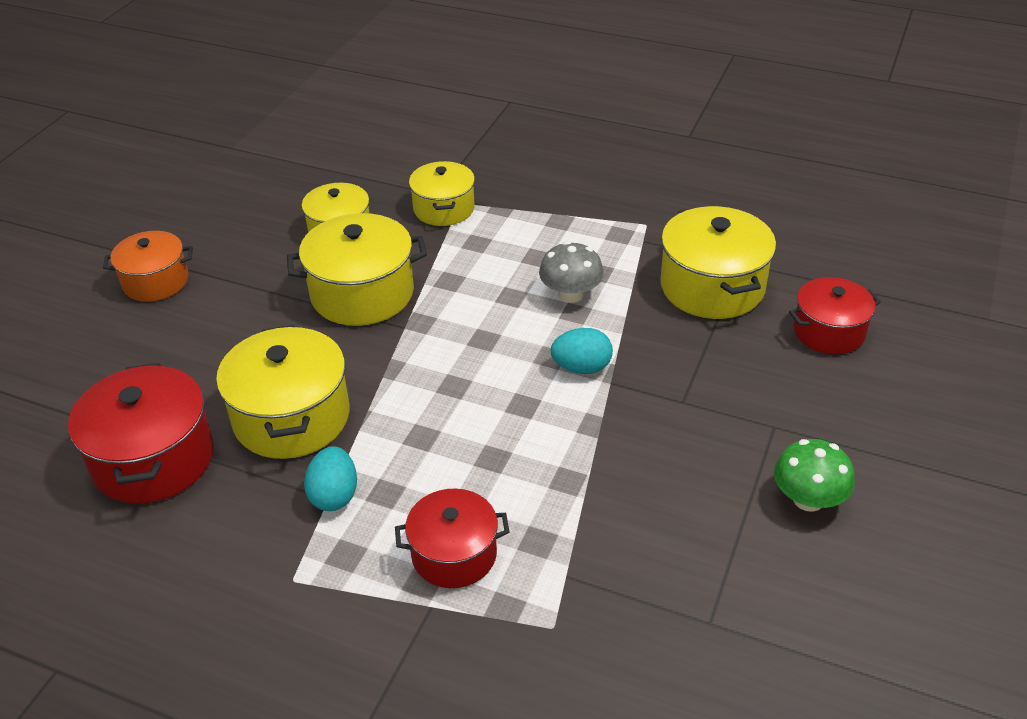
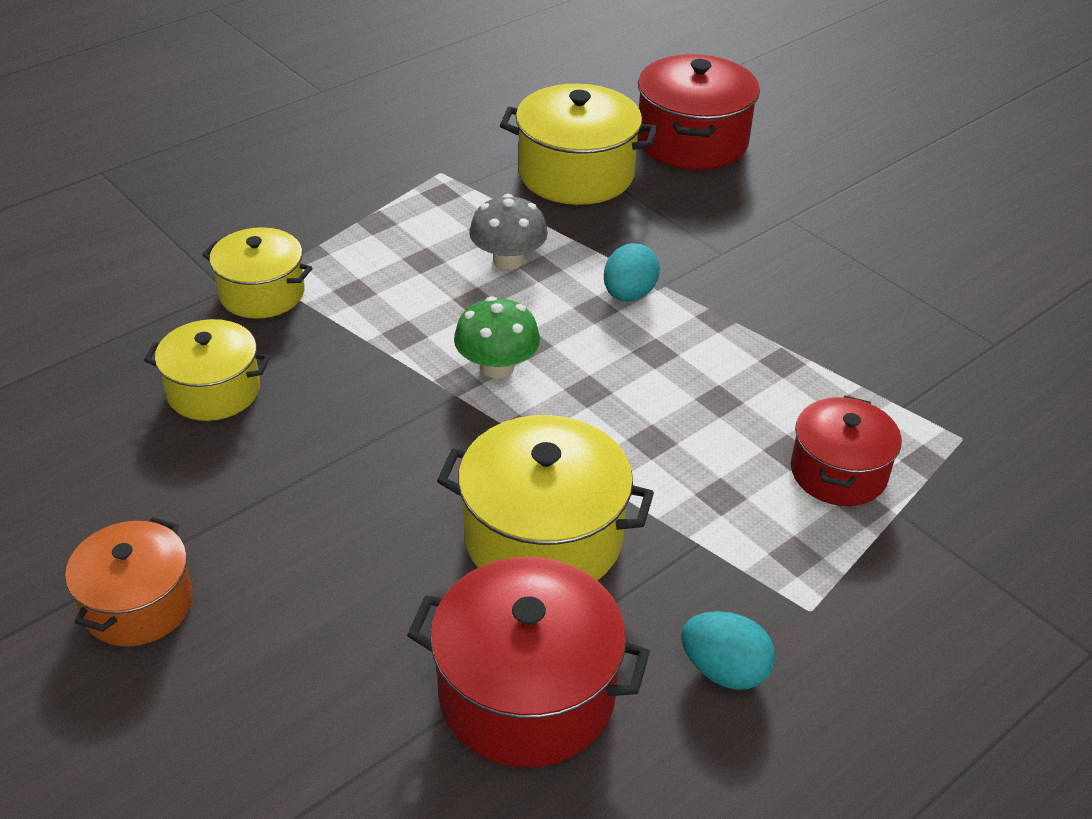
camera: 65 degrees left, 0 degrees up
yellow pot [287,213,427,326] -> none
turquoise egg [304,446,357,511] -> turquoise egg moved to [681,611,775,690]
green mushroom [774,439,855,512] -> green mushroom moved to [454,296,540,378]
red pot [789,277,881,354] -> red pot [638,54,760,170], size x1.54

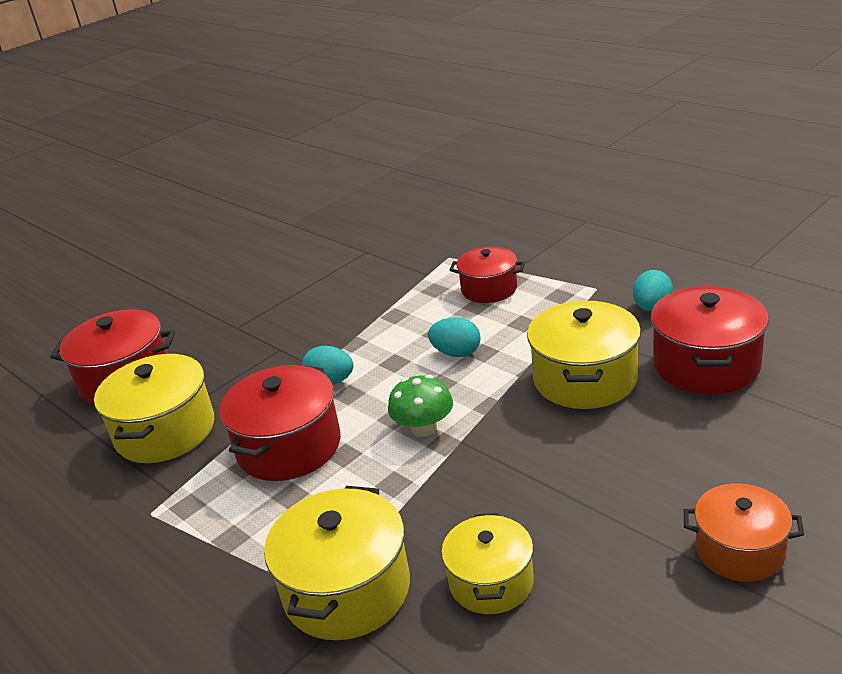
camera: 90 degrees left, 10 degrees down
yellow pot [202,227,312,319] -> yellow pot [264,486,410,640], size x1.54
grey mushroom [469,194,548,270] -> red pot [219,365,341,481]
none -> turquoise egg [428,317,481,357]

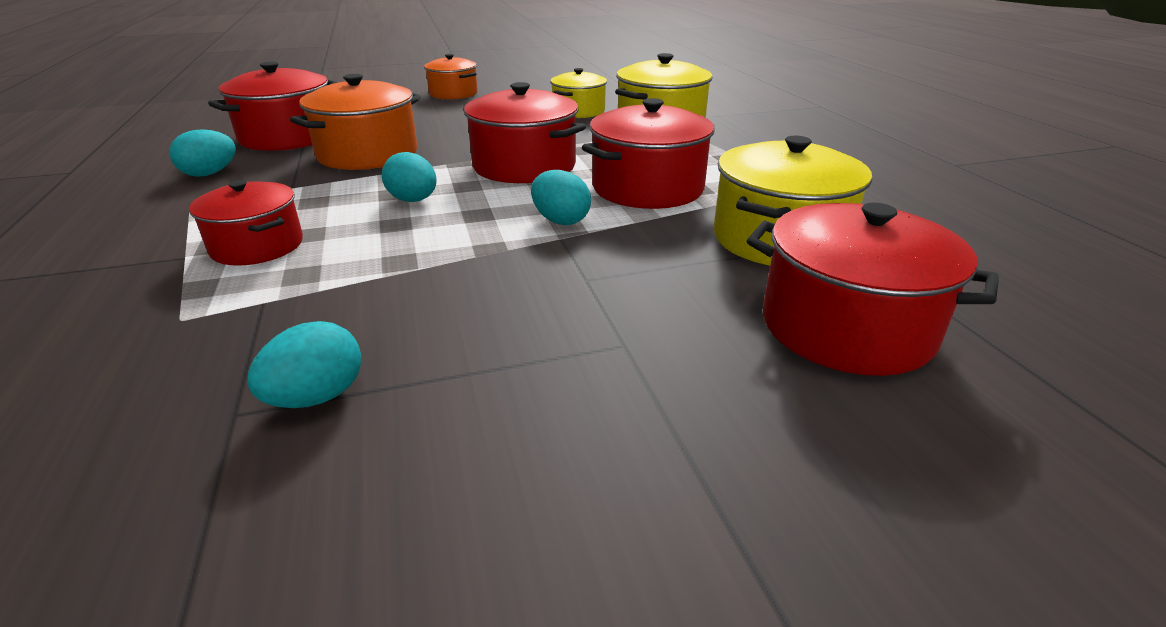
camera: 155 degrees left, 0 degrees up
green mushroom [388,374,453,437] -> red pot [463,82,586,183]
yellow pot [527,301,641,409] -> orange pot [290,74,421,170]
none -> turquoise egg [247,321,362,408]

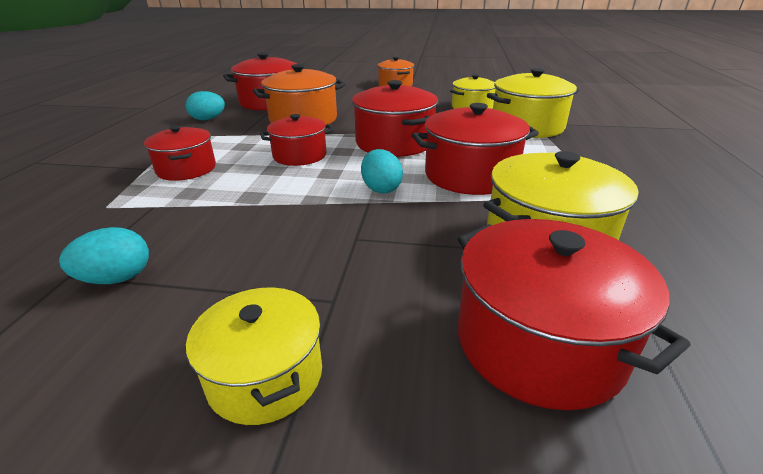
camera: 25 degrees right, 0 degrees up
turquoise egg [382,152,437,202] -> red pot [260,114,333,166]
none -> yellow pot [186,288,322,425]

